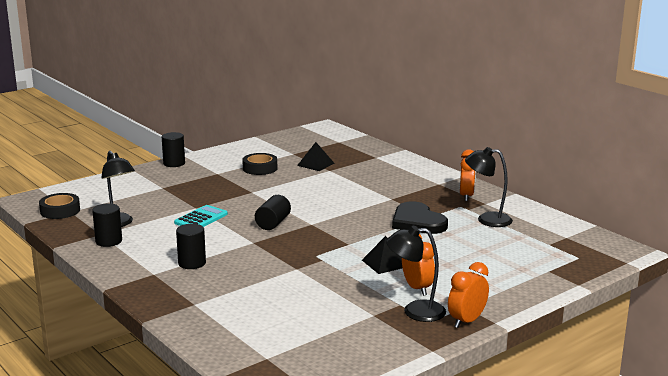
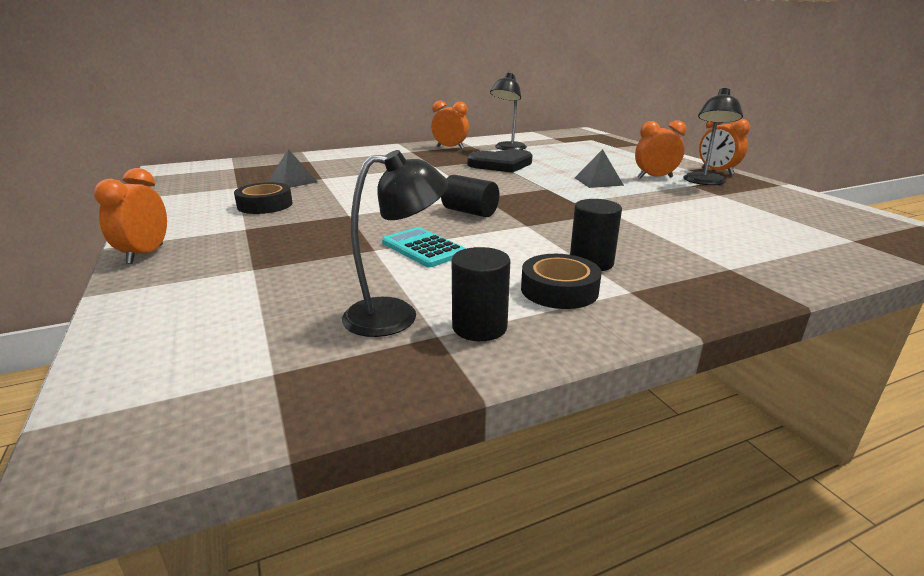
camera: 75 degrees left, 5 degrees up
black tape [39,193,80,219] -> black tape moved to [521,254,602,309]
black cylinder [162,132,185,167] -> orange clock [94,168,167,264]

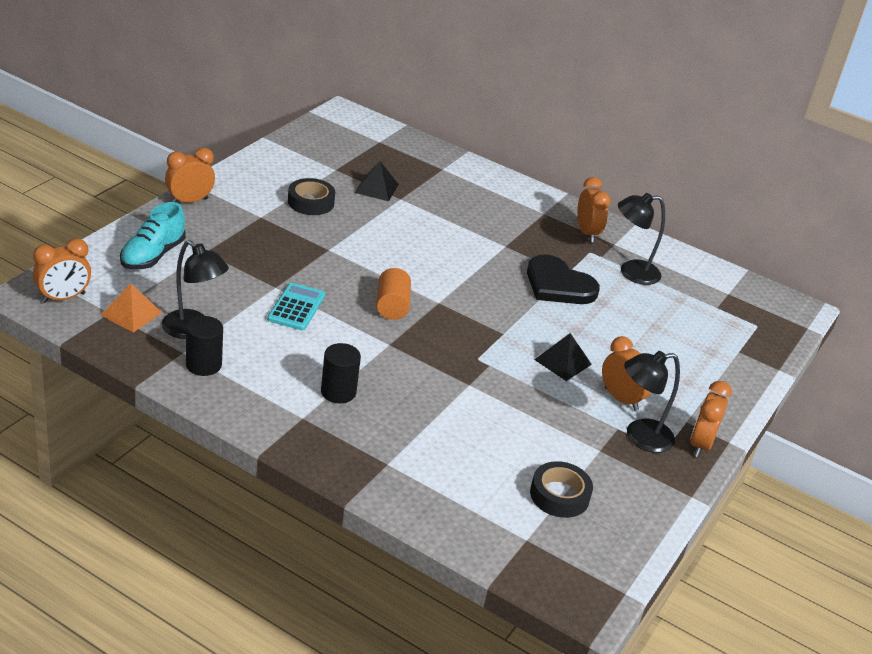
camera: 50 degrees right, 10 degrees up
black cylinder [441,175,499,217] -> orange cylinder [377,268,411,320]
black tape [521,254,602,309] -> black tape moved to [530,461,593,518]
none -> orange clock [33,238,91,303]
none -> orange pyramid [100,283,162,333]
none -> turquoise shoe [120,202,185,270]

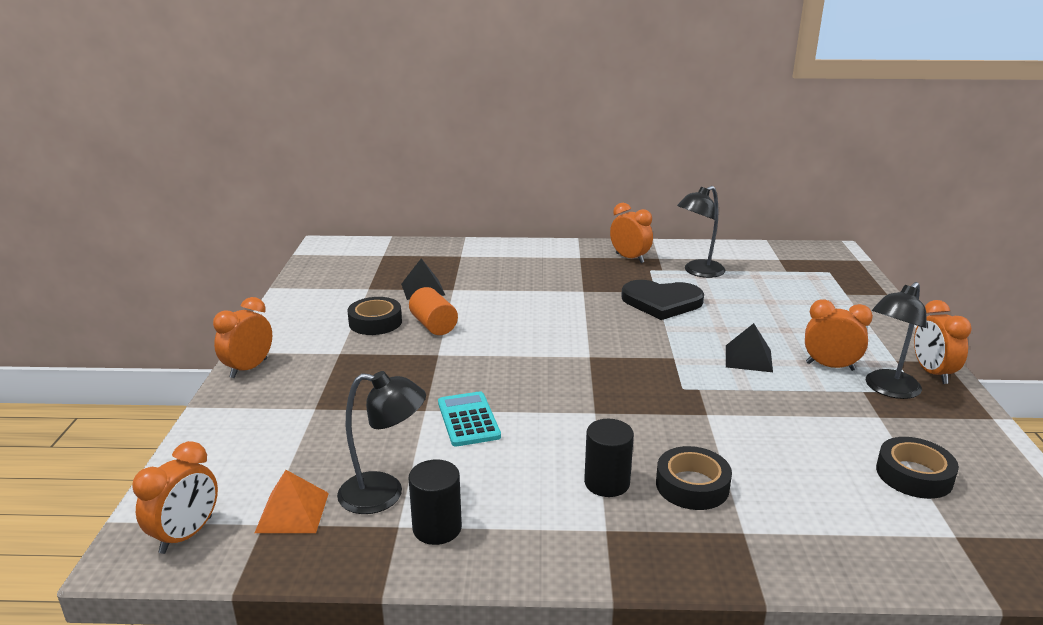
camera: 25 degrees left, 10 degrees down
turquoise shoe [120,202,185,270] -> none
orange cylinder [377,268,411,320] -> orange cylinder moved to [409,287,458,335]
none -> black tape [656,446,732,510]

